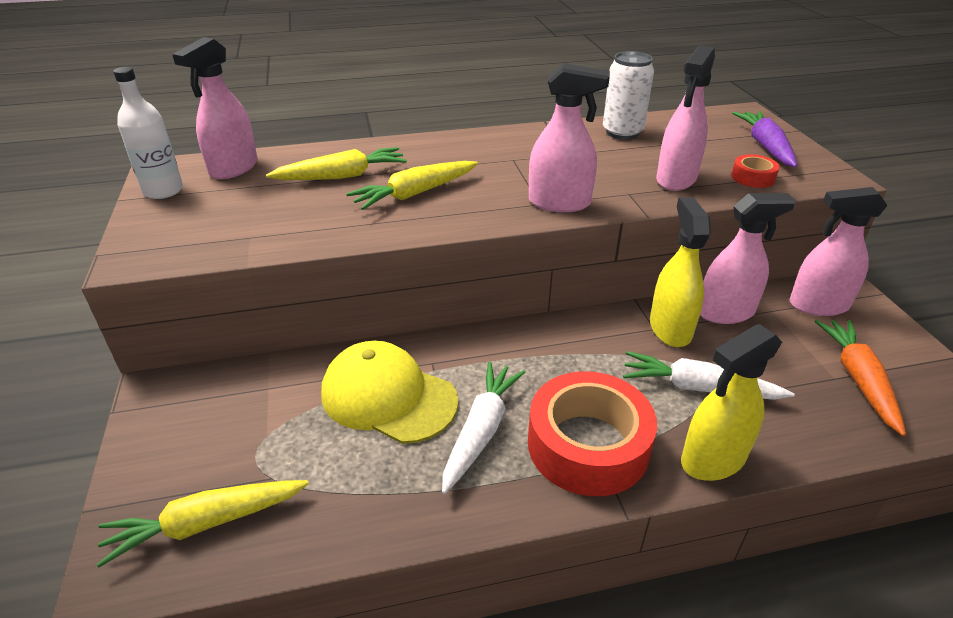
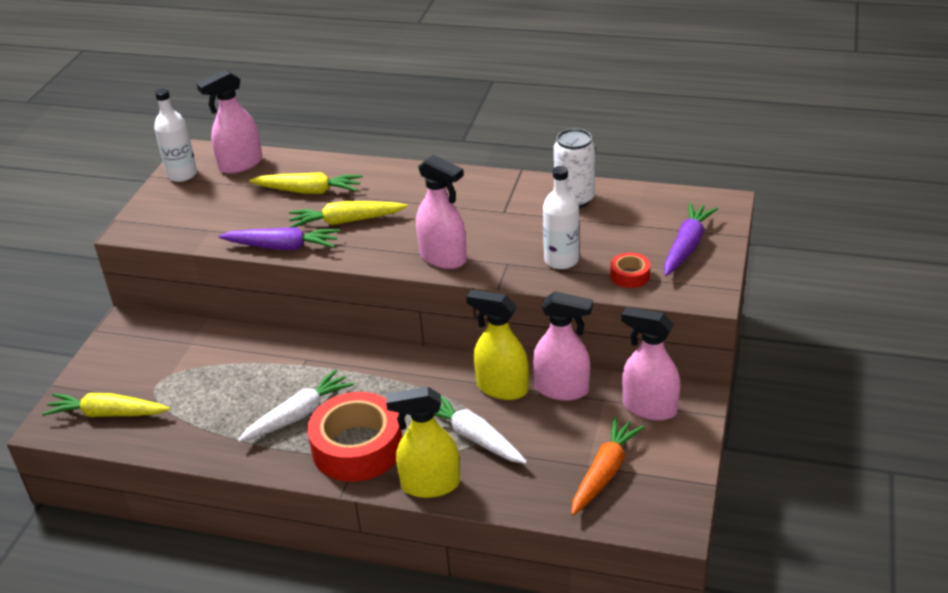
camera: 30 degrees right, 0 degrees up
yellow cap [321,341,458,444] -> none
yellow spray bottle [650,197,711,347] -> yellow spray bottle turned 90 degrees counterclockwise [466,289,529,400]
pink spray bottle [656,45,715,191] -> white bottle [543,166,579,269]
none -> purple carrot [219,227,340,250]

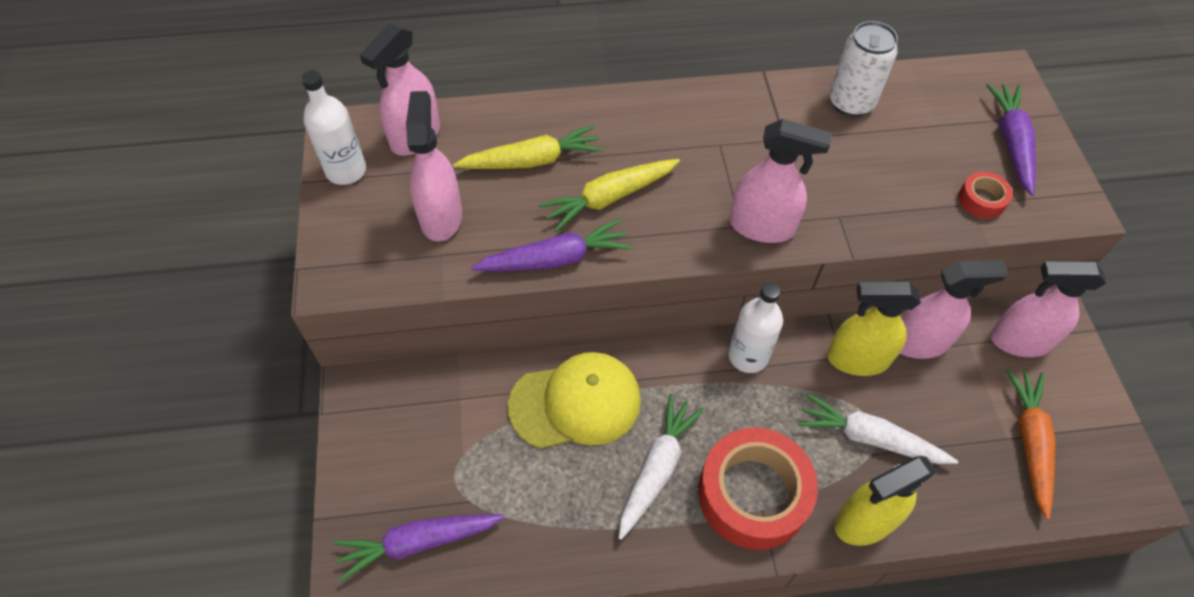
camera: 25 degrees left, 20 degrees up
yellow carrot [42,393,170,417] -> purple carrot [334,514,504,582]
white bottle [543,166,579,269] -> white bottle moved to [728,282,783,373]
none -> pink spray bottle [406,91,462,242]
none -> yellow cap [508,352,641,449]

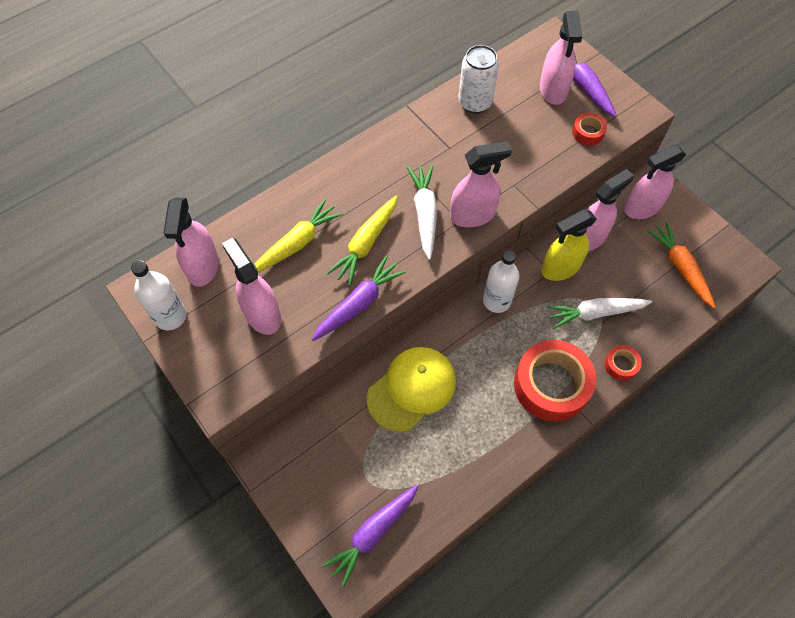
camera: 30 degrees left, 5 degrees up
white carrot [619,394,704,540] -> white carrot moved to [407,165,437,260]
yellow spray bottle [834,456,937,546] -> red tape [604,345,642,381]
none -> pink spray bottle [540,11,583,105]

